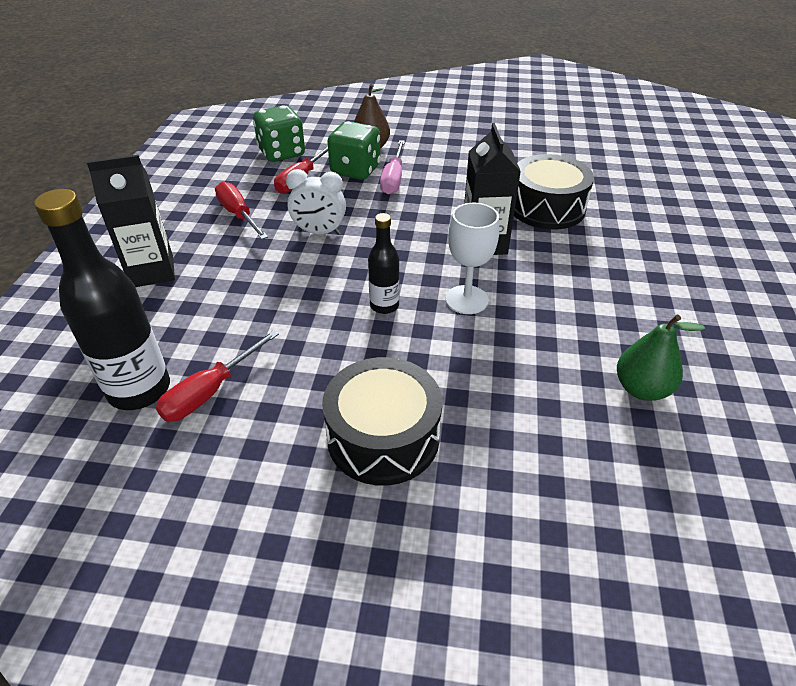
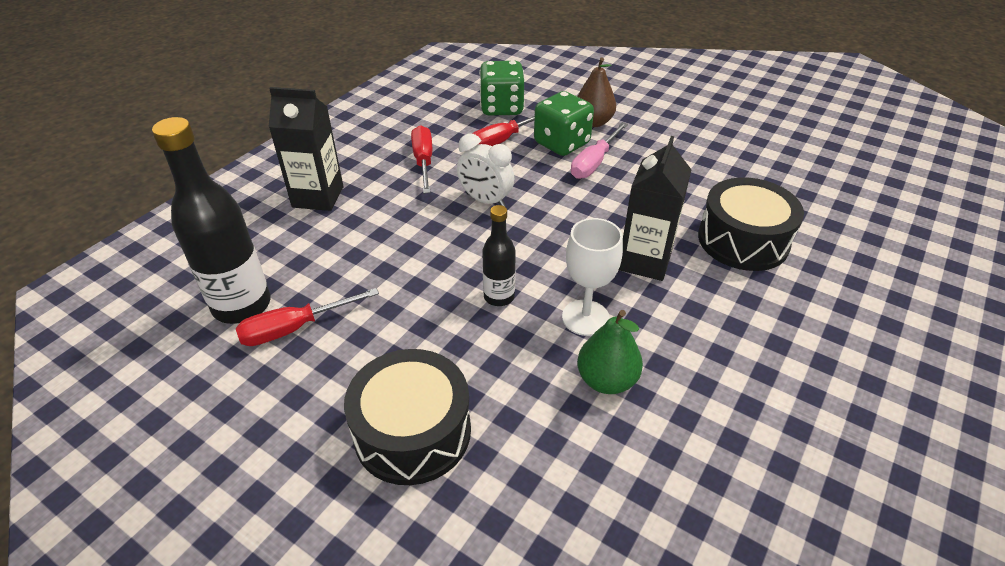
camera: 25 degrees right, 0 degrees up
green pear [617,314,705,401] -> green pear moved to [577,310,643,394]

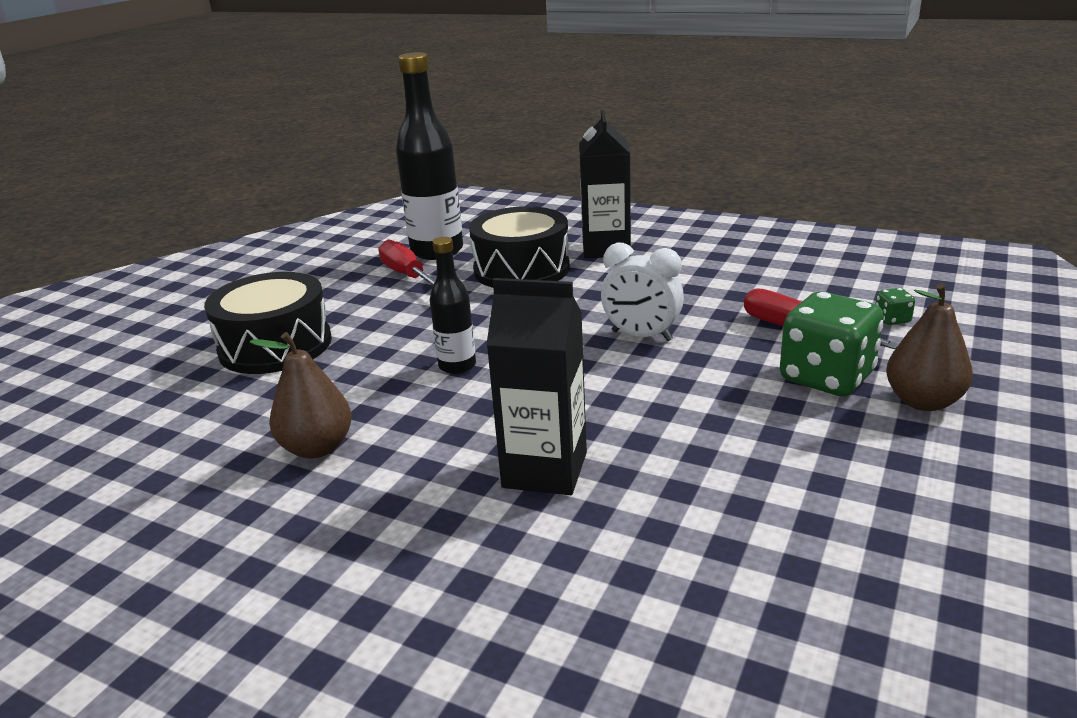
camera: 85 degrees right, 15 degrees down
red screwdriver [411,125,432,193] -> none
white clock [457,133,514,207] -> white clock turned 90 degrees counterclockwise [601,243,684,341]
green dice [479,61,525,116] -> green dice [876,288,915,325], size x0.42
white goblet [562,218,623,336] -> none
pink screwdriver [571,122,628,179] -> none
green pear [577,310,643,394] -> brown pear [250,332,352,459]
black drum [698,177,804,271] -> black drum moved to [469,206,570,288]

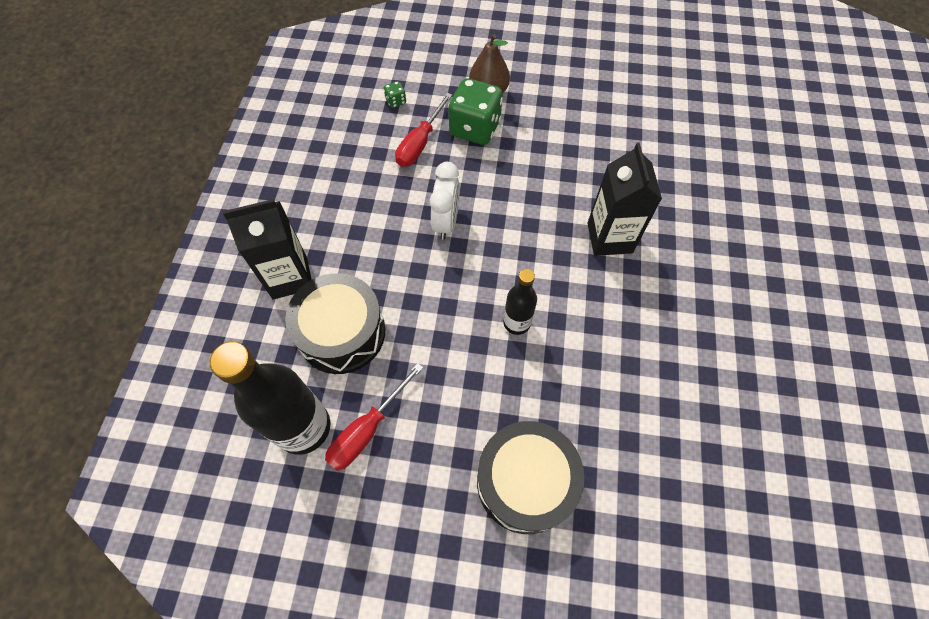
camera: 110 degrees left, 35 degrees up
brown pear [250,332,352,459] -> none

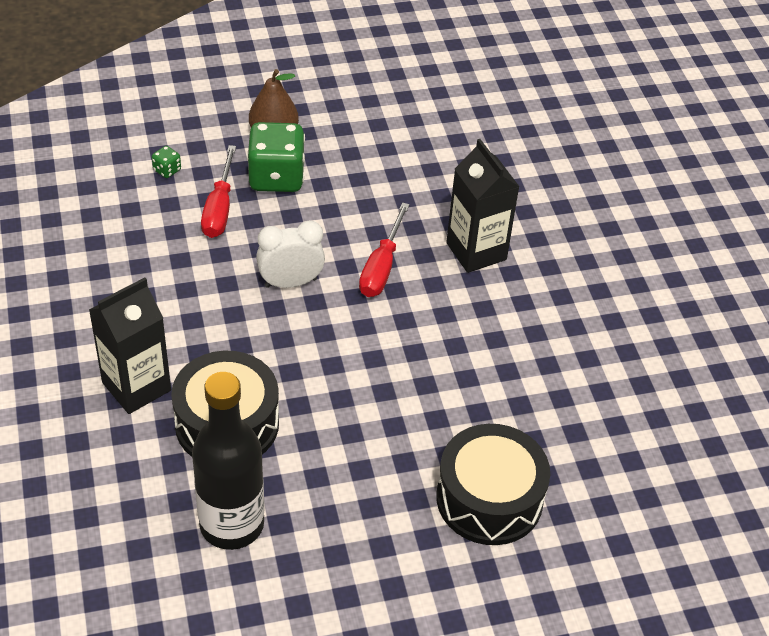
camera: 25 degrees left, 15 degrees down
red screwdriver [325,363,423,471] -> red screwdriver moved to [359,202,410,297]
white clock [430,162,460,240] -> white clock turned 90 degrees counterclockwise [256,220,325,288]
black bottle [503,269,537,335] -> none

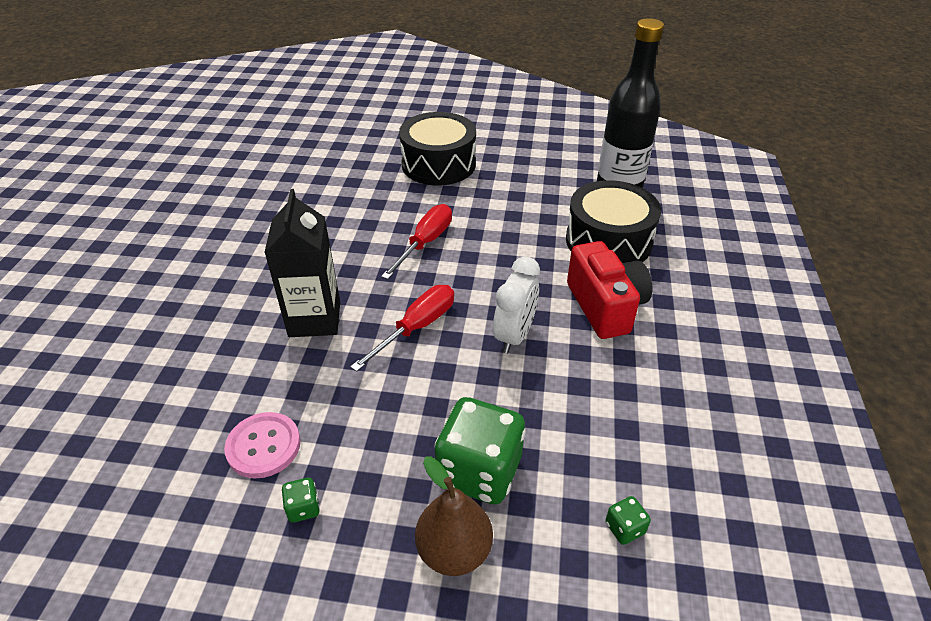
camera: 155 degrees left, 5 degrees down
black carton [89,277,171,414] -> none
red screwdriver [201,145,236,238] -> red screwdriver moved to [381,204,452,279]
white clock [256,220,325,288] -> white clock turned 75 degrees counterclockwise [493,257,540,354]
none -> pink button [224,412,301,479]
none -> green dice [282,478,320,523]
none -> red camera [567,241,652,339]

